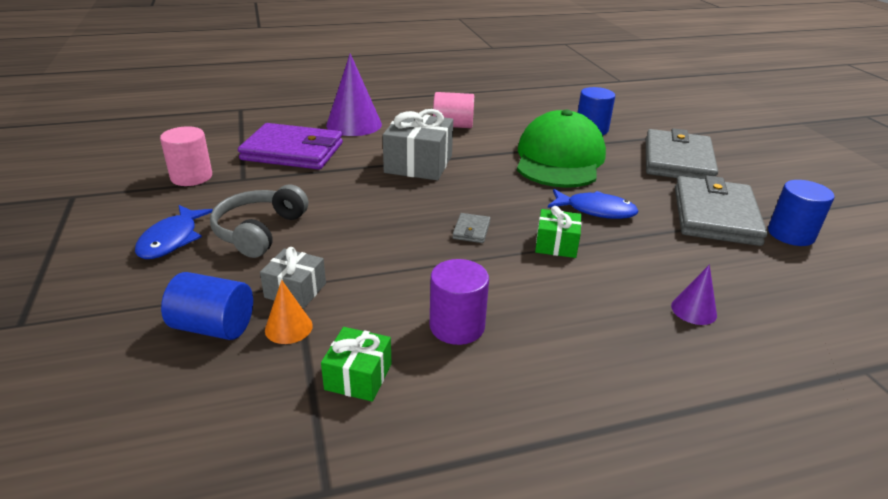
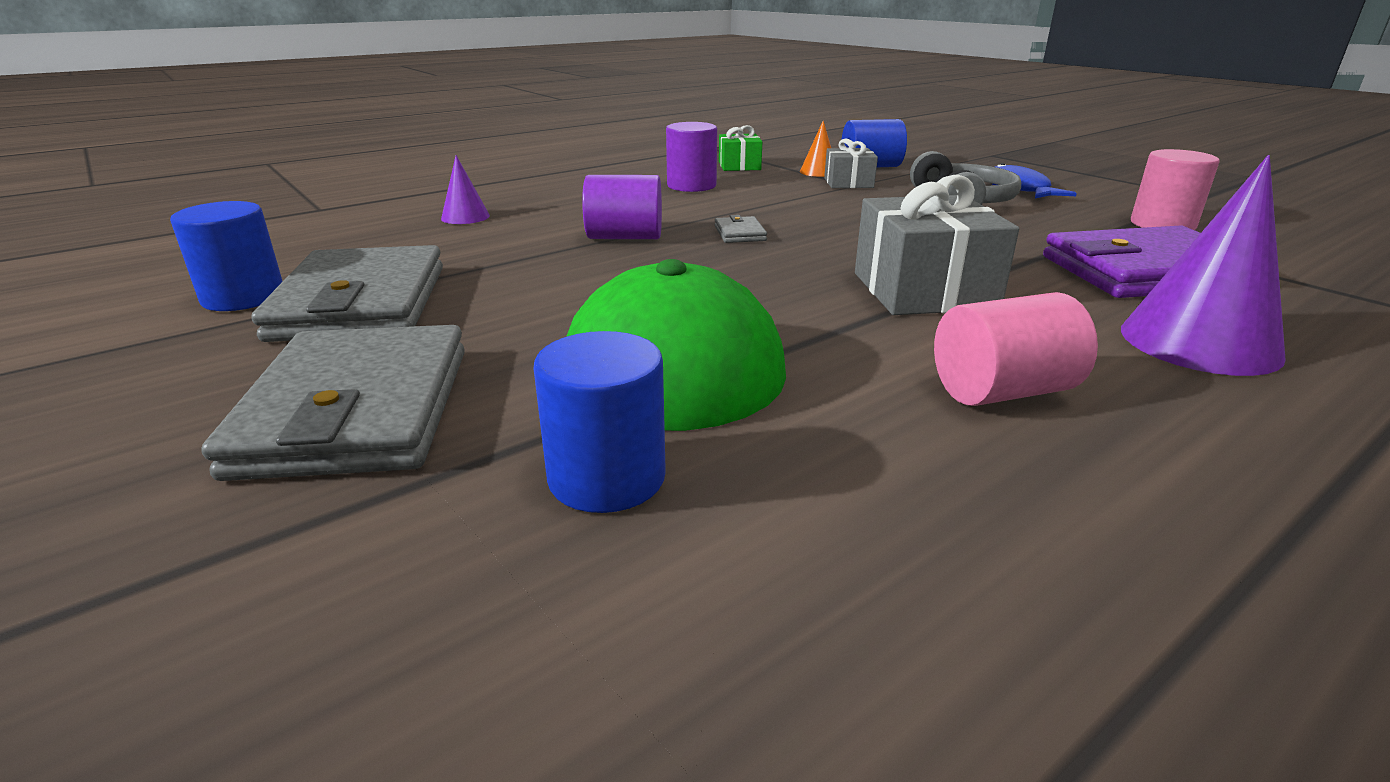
camera: 160 degrees right, 5 degrees down
green gift [535,206,582,258] -> purple cylinder [582,175,662,239]
blue fish [548,189,639,219] -> none

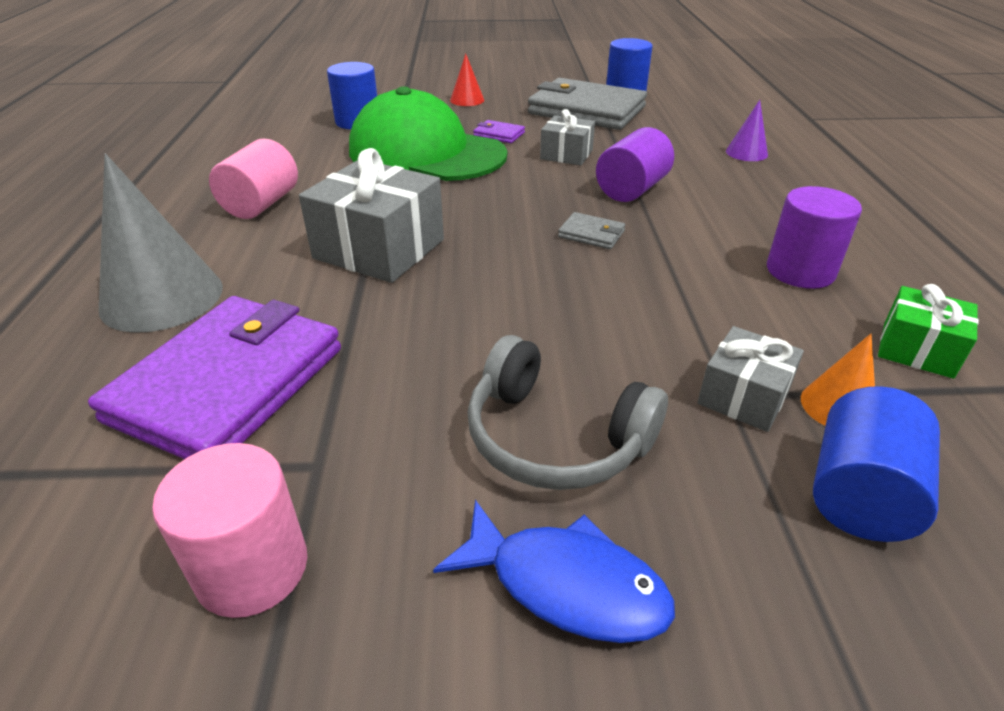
camera: 125 degrees right, 10 degrees up
grey wallet [201,325,465,481] -> red cone [450,53,484,106]
purple cone [1121,155,1286,376] -> grey cone [99,153,223,333]
none -> purple wallet [473,120,525,143]
none -> grey gift [540,109,595,166]

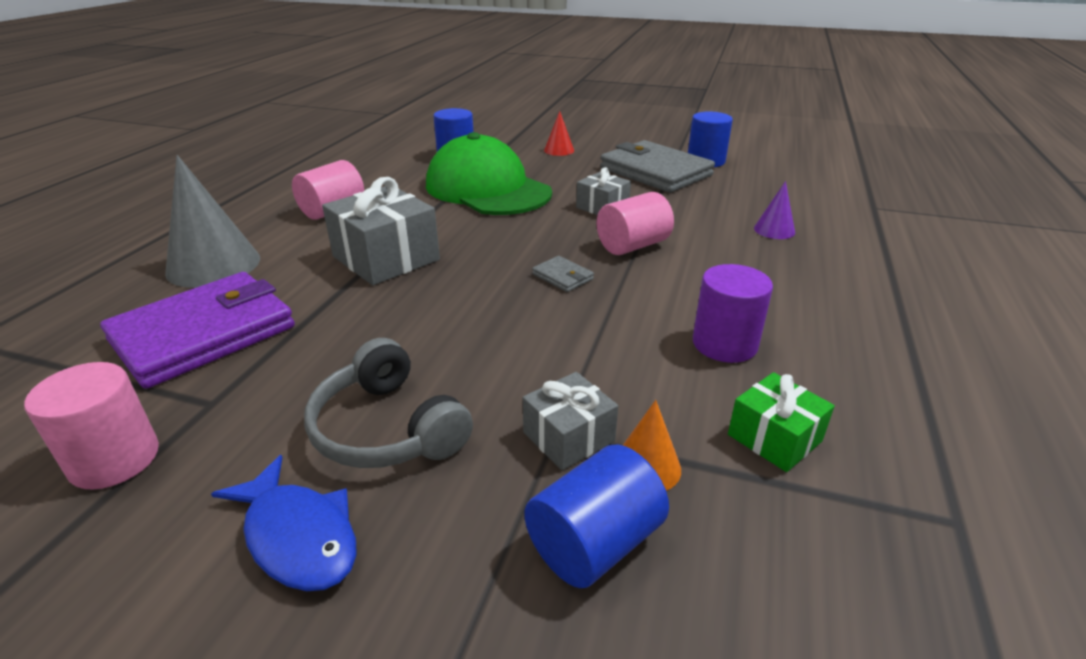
camera: 20 degrees right, 5 degrees down
purple wallet [473,120,525,143] -> none
purple cylinder [596,127,674,202] -> pink cylinder [597,192,674,255]

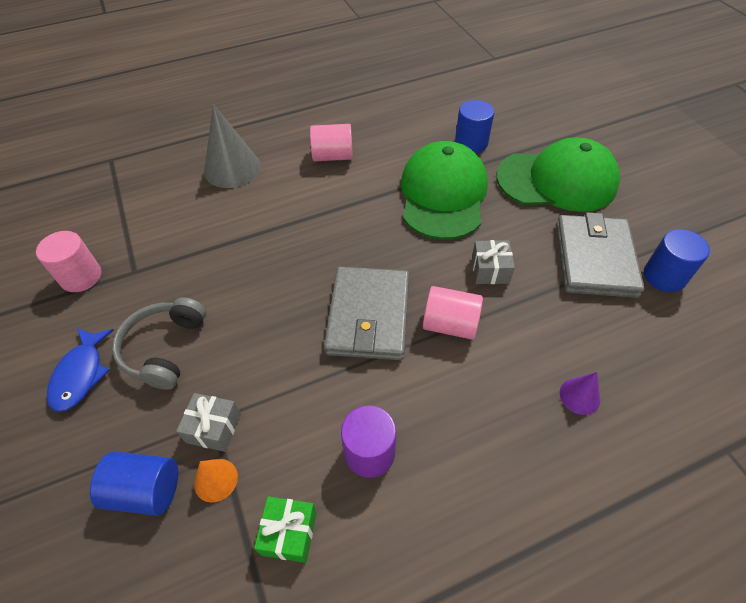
camera: 50 degrees right, 20 degrees up
purple wallet [100,272,295,389] -> none
grey gift [322,177,440,285] -> none
grey wallet [532,256,594,292] -> grey wallet [324,267,409,360], size x2.49
red cone [544,111,574,156] -> green cap [496,137,620,212]

